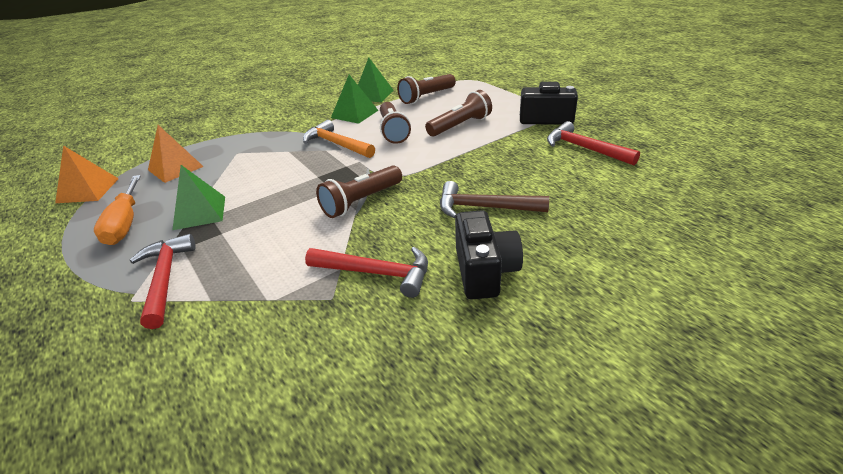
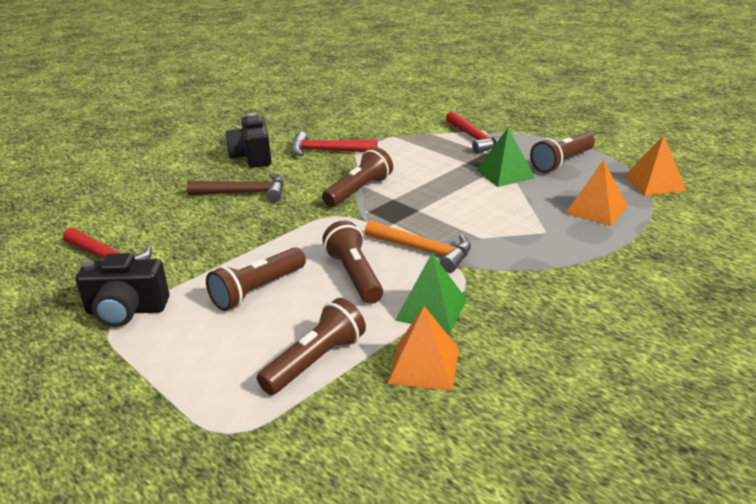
camera: 170 degrees right, 5 degrees down
orange screwdriver [94,175,141,245] -> brown flashlight [530,133,595,173]
green pyramid [358,58,394,102] -> orange pyramid [387,306,459,391]

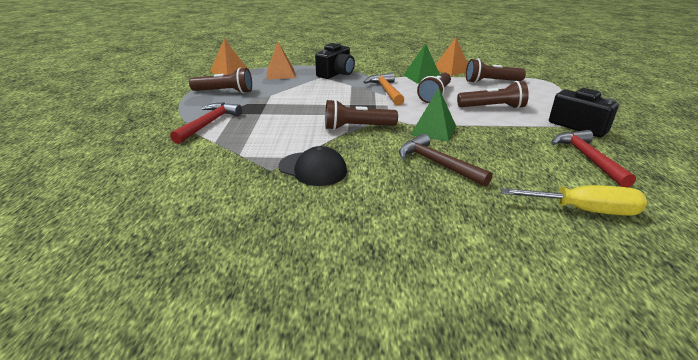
camera: 135 degrees left, 0 degrees up
black camera [225,113,271,168] -> black camera moved to [315,43,355,79]
red hammer [291,132,378,156] -> black cap [278,146,347,186]
green pyramid [476,128,535,187] -> green pyramid moved to [410,88,456,142]
none -> yellow screwdriver [501,185,647,216]

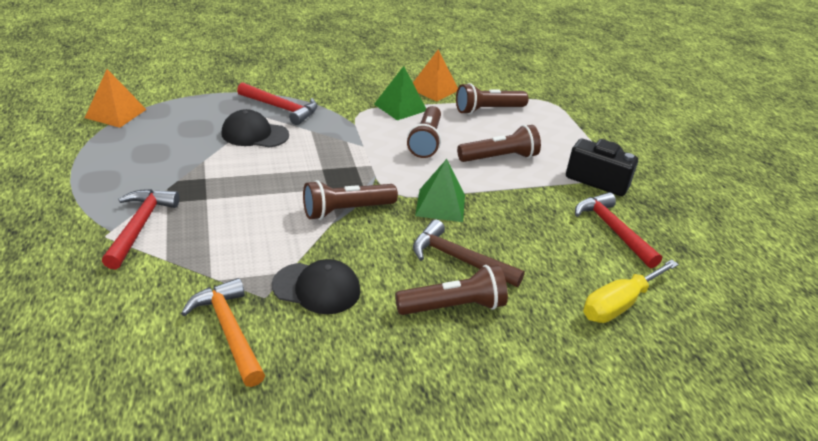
camera: 20 degrees left, 5 degrees up
brown flashlight [189,68,252,93] -> brown flashlight moved to [395,265,508,315]
orange pyramid [267,42,295,80] -> none
black camera [315,43,355,79] -> red hammer [237,82,317,125]
orange hammer [364,73,404,105] -> orange hammer moved to [181,278,265,387]
yellow screwdriver [501,185,647,216] -> yellow screwdriver turned 150 degrees clockwise [583,259,679,323]
none -> black cap [222,109,289,148]

